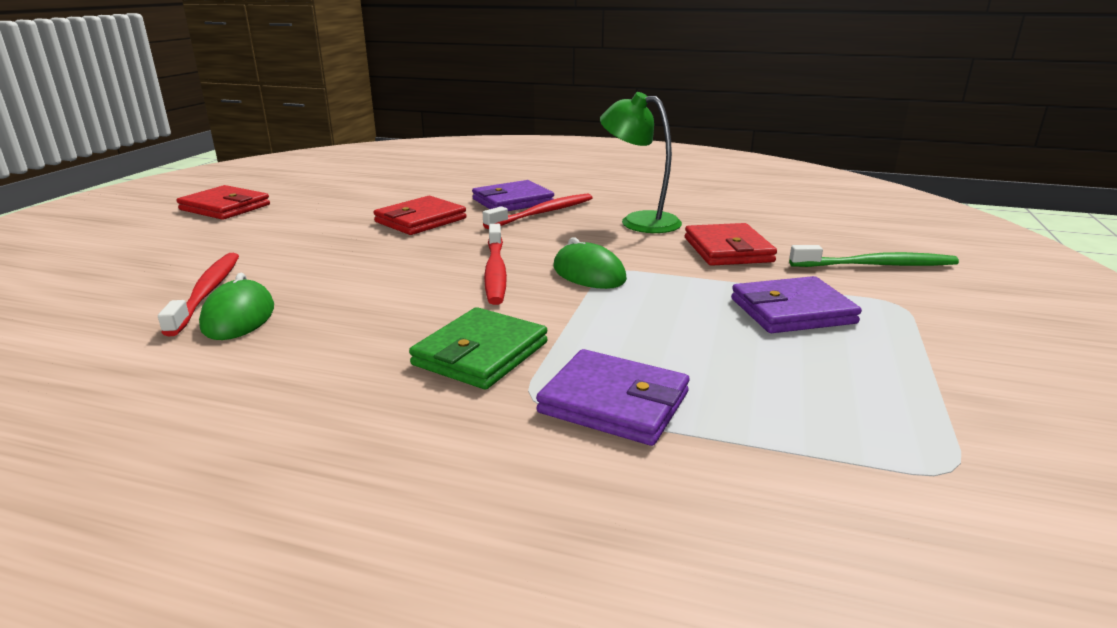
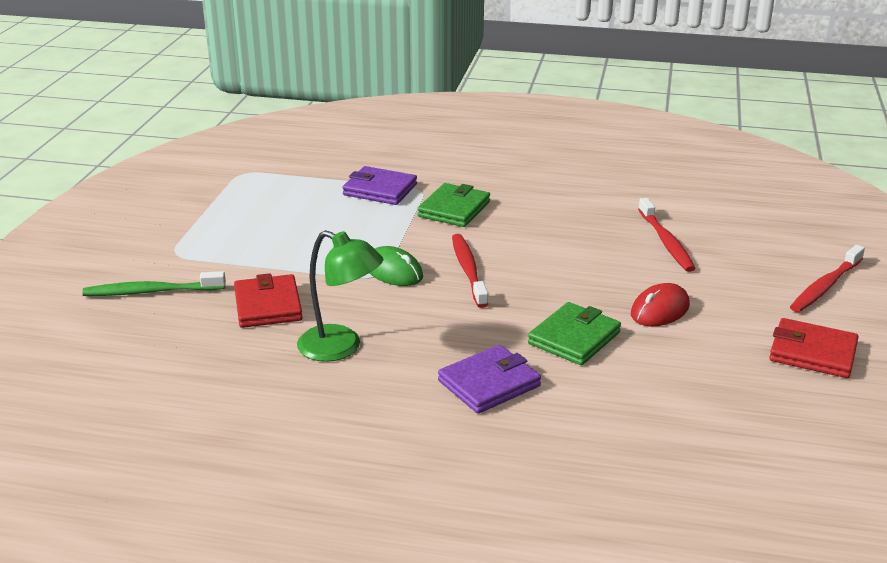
camera: 175 degrees right, 5 degrees up
green mouse [199,273,274,340] -> none
red wallet [373,196,466,235] -> green wallet [528,302,621,365]
red toothbrush [483,193,593,229] -> red toothbrush moved to [790,245,865,312]
purple wallet [731,276,862,333] -> none
none -> red mouse [631,283,690,326]

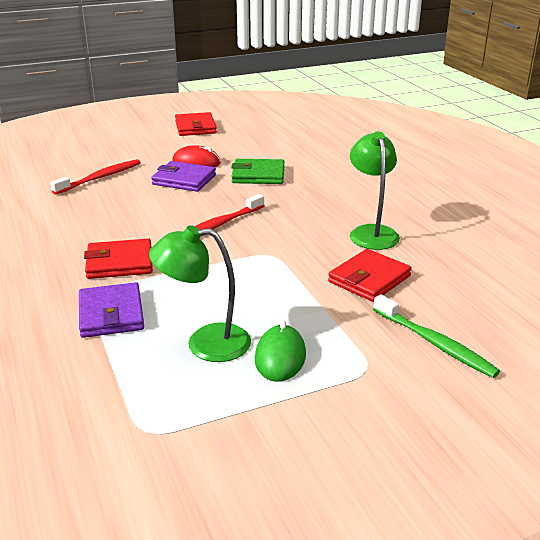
camera: 125 degrees left, 0 degrees up
green mouse [370,246,423,286] -> green mouse moved to [255,321,306,382]
green wallet [417,183,490,227] -> red wallet [84,239,153,279]
purple wallet [438,345,541,414] -> purple wallet moved to [151,161,216,192]
red toothbrush [790,245,865,312] -> none
none -> green lamp [149,225,251,362]

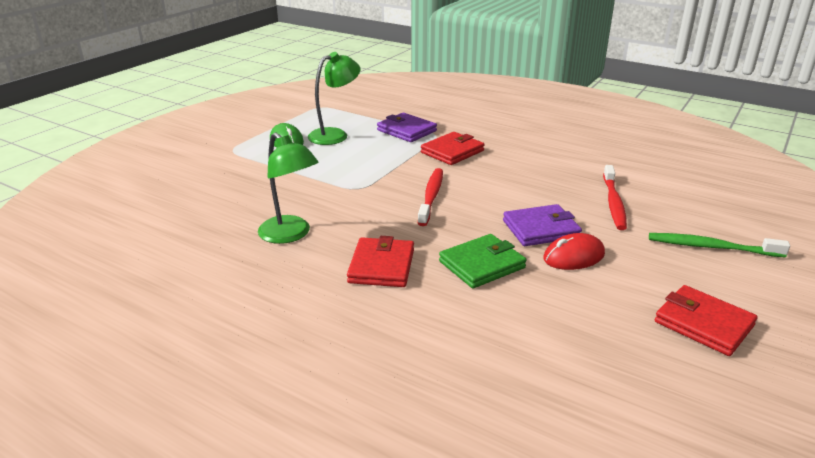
camera: 145 degrees right, 0 degrees up
red wallet [328,249,412,302] -> red wallet moved to [347,236,414,287]
green toothbrush [373,294,500,378] -> green toothbrush moved to [649,233,790,258]

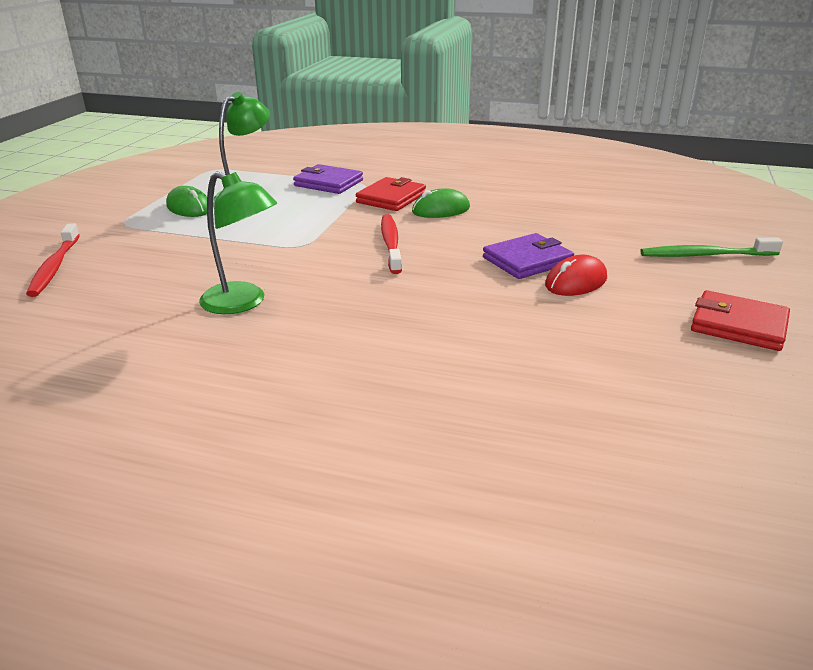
camera: 15 degrees left, 0 degrees up
red wallet [347,236,414,287] -> none
green wallet [439,234,526,288] -> none
red toothbrush [603,165,627,230] -> red toothbrush moved to [26,223,80,297]
none -> green mouse [412,188,470,218]

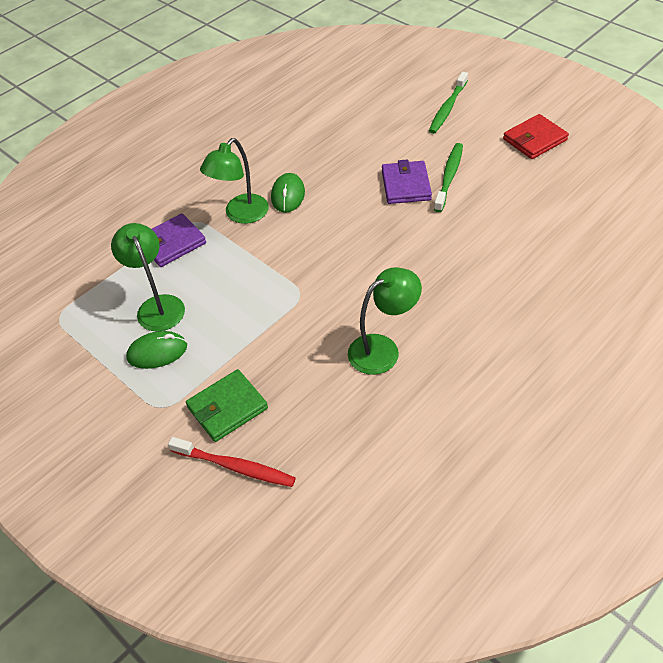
camera: 60 degrees left, 20 degrees up
red wallet [356,177,426,211] -> green lamp [200,138,269,224]
red toothbrush [381,214,402,274] -> none
red mouse [545,255,607,296] -> green toothbrush [434,143,463,212]
none -> green wallet [186,369,268,442]

